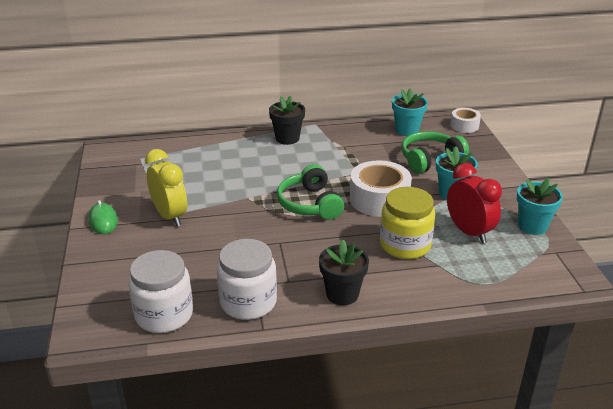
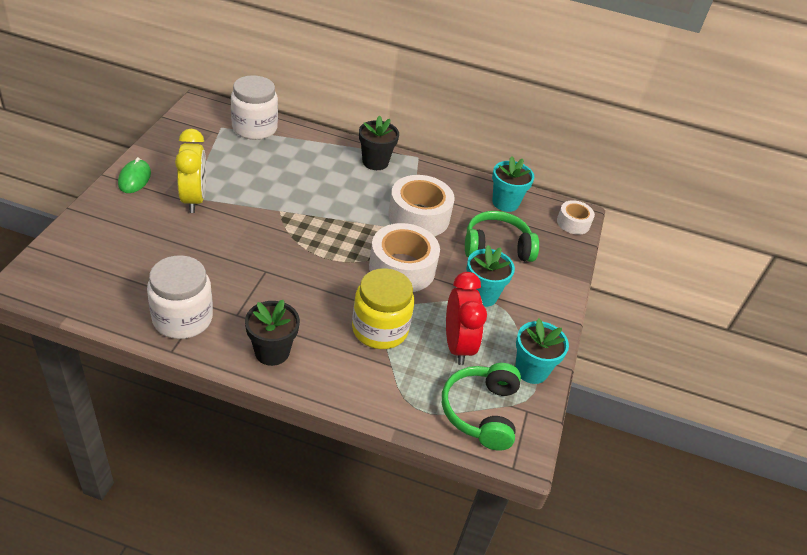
camera: 20 degrees right, 10 degrees up
white jar [128,250,193,333] -> white jar moved to [231,75,278,140]
green headphones [277,164,344,220] -> green headphones moved to [442,363,521,451]
none -> white tape [388,175,455,236]

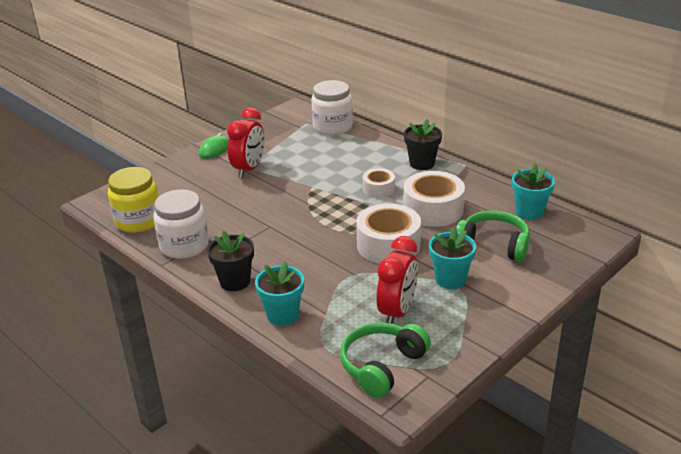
camera: 35 degrees right, 10 degrees down
yellow clock [175,129,206,213] -> red clock [227,108,265,178]
yellow jar [352,268,414,349] -> yellow jar moved to [108,167,159,233]
turquoise flower pot [515,319,569,384] -> turquoise flower pot moved to [255,261,304,326]
white tape [557,200,595,235] -> white tape moved to [363,168,395,198]

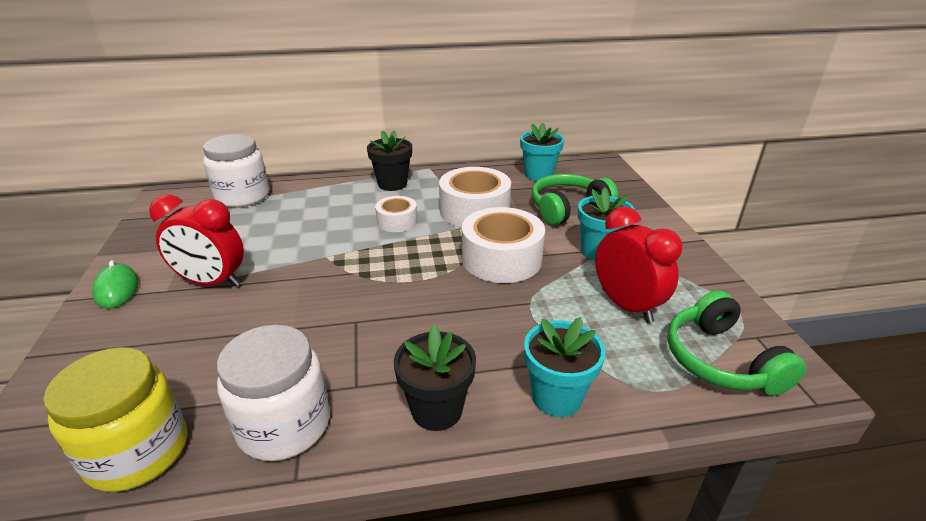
camera: 55 degrees left, 0 degrees up
red clock [227,108,265,178] -> red clock turned 135 degrees clockwise [149,195,244,287]

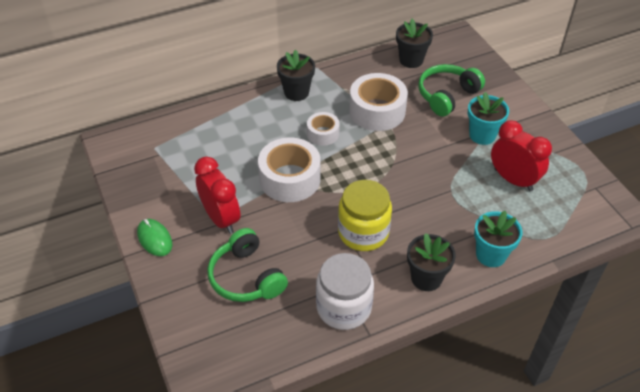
camera: 15 degrees left, 15 degrees up
yellow jar [43,347,187,492] -> yellow jar moved to [338,180,392,251]
red clock [149,195,244,287] -> red clock turned 120 degrees counterclockwise [194,157,241,234]
white jar [203,134,269,208] -> none
white tape [462,207,545,283] -> white tape moved to [258,138,321,202]
turquoise flower pot [520,123,564,181] -> black flower pot [396,19,433,68]
green headphones [667,290,806,396] -> green headphones moved to [207,228,288,302]

